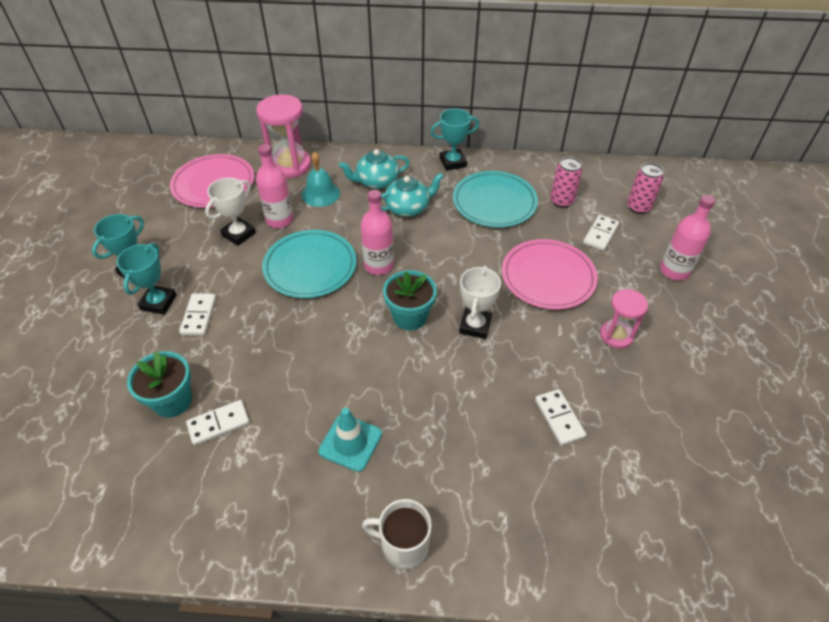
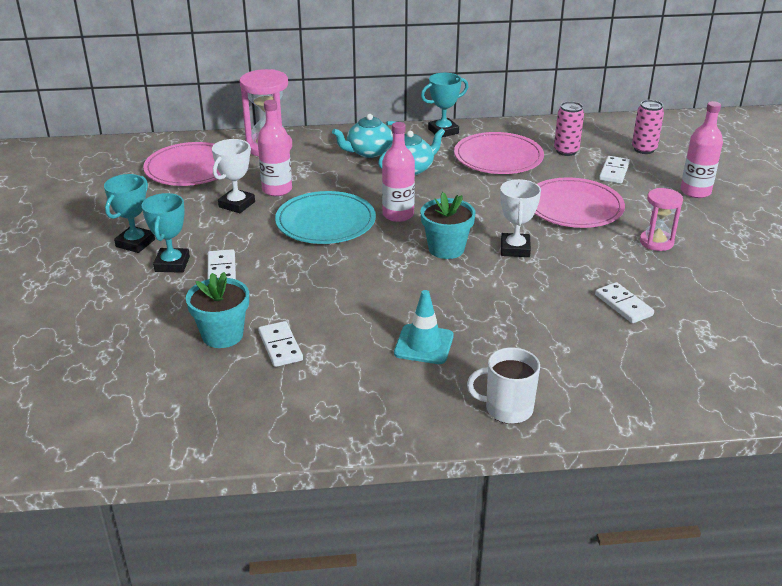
camera: 10 degrees left, 15 degrees down
white domino [186,400,250,446] -> white domino turned 75 degrees counterclockwise [258,321,303,367]
turquoise bell [302,152,340,207] -> none
turquoise plate [453,171,538,228] -> pink plate [454,132,544,174]

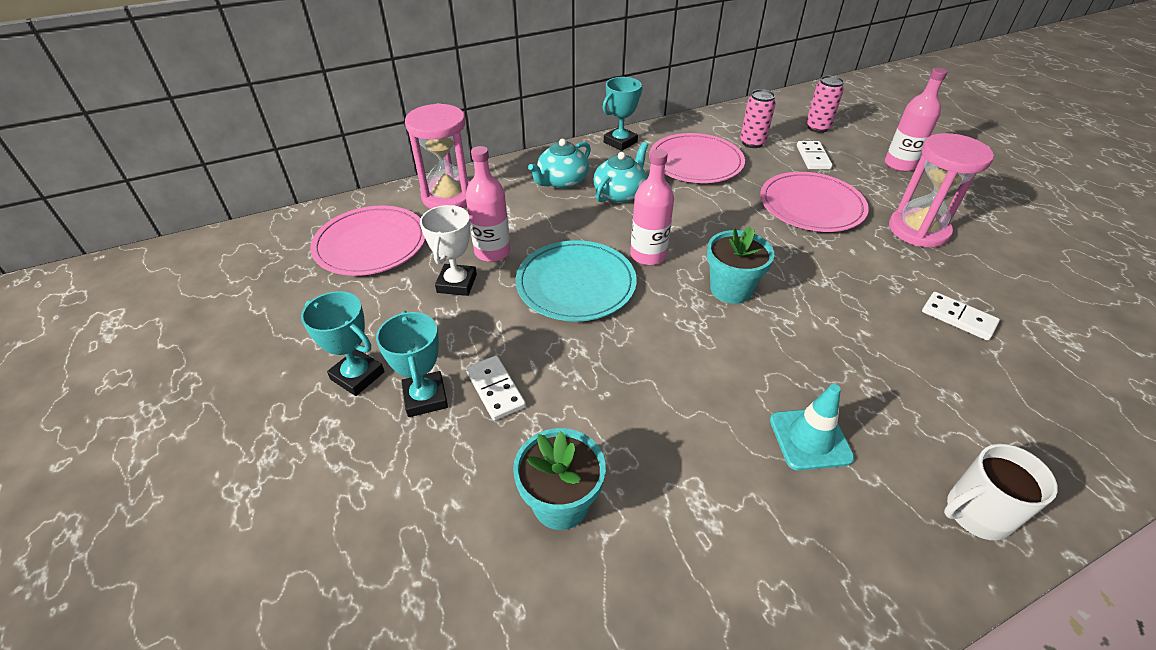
camera: 20 degrees left, 10 degrees up
turquoise trophy [104,174,155,253] -> turquoise trophy turned 60 degrees counterclockwise [301,291,385,396]
white domino [258,321,303,367] -> none
white trophy [500,179,541,257] -> none
pink hourglass [640,188,683,251] -> pink hourglass [889,133,994,247], size x1.63

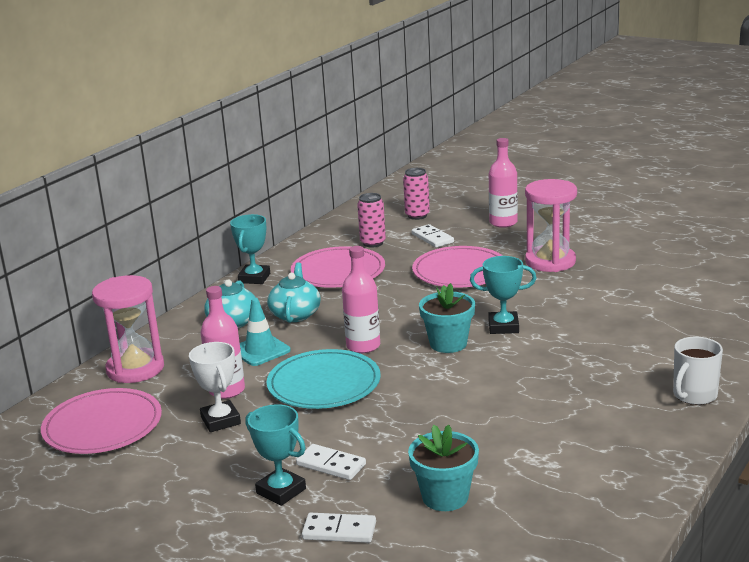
camera: 30 degrees left, 20 degrees down
turquoise trophy [301,291,385,396] -> turquoise trophy moved to [470,256,537,334]
turquoise traffic cone [770,384,855,471] -> turquoise traffic cone moved to [240,298,291,366]
white domino [922,292,1000,340] -> white domino moved to [302,513,376,543]

